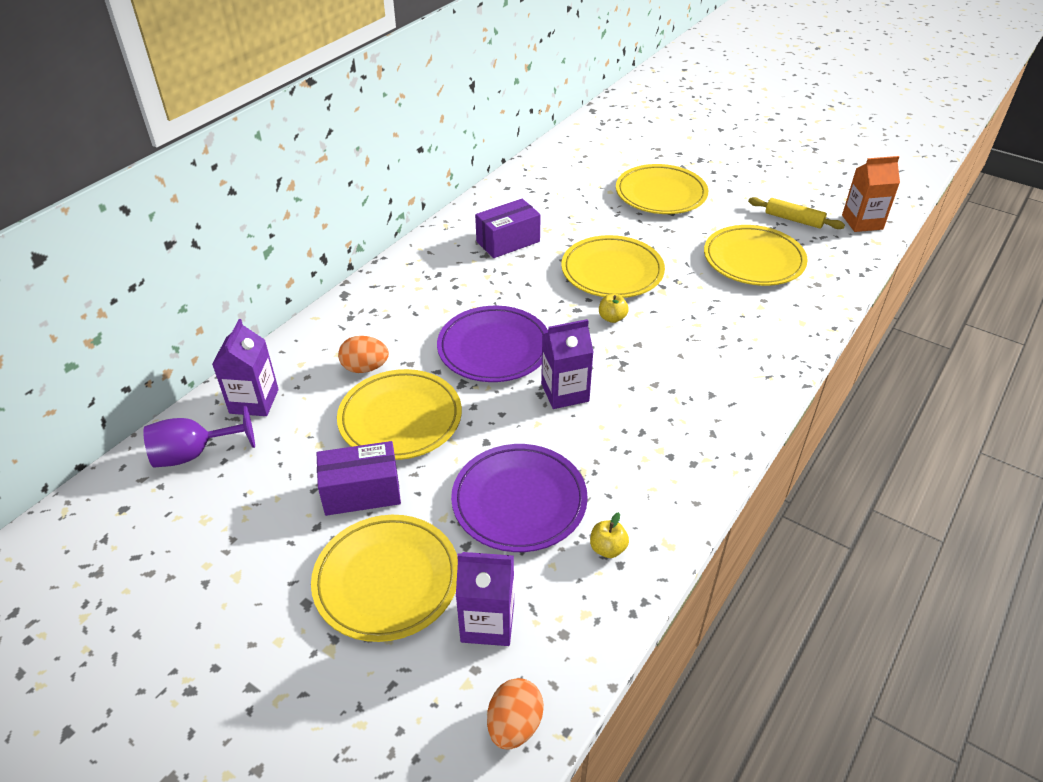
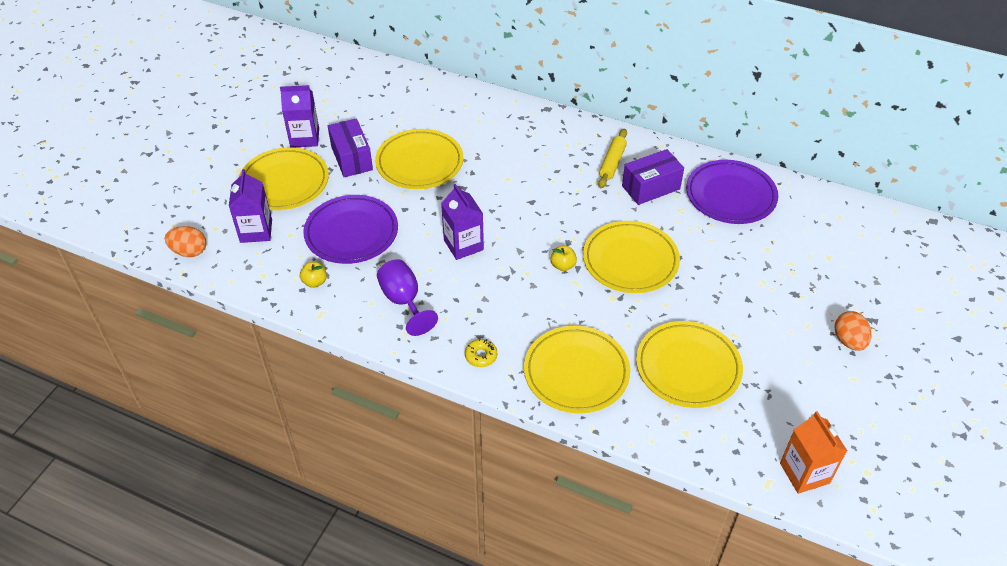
camera: 80 degrees right, 5 degrees up
purple goblet [143,405,255,468] -> purple goblet moved to [377,259,438,336]
purple carton [212,319,279,416] -> purple carton moved to [280,85,319,148]
orange egg [338,336,389,373] -> orange egg moved to [834,311,872,351]
purple plate [437,306,548,382] -> purple plate moved to [686,160,778,224]
purple box [475,199,541,258] -> purple box turned 75 degrees counterclockwise [622,149,684,205]
yellow plate [616,164,708,214] -> yellow plate moved to [524,326,630,413]
yellow rolling pin [748,197,845,229] -> yellow rolling pin moved to [598,129,627,188]
none -> yellow donut [465,339,497,367]

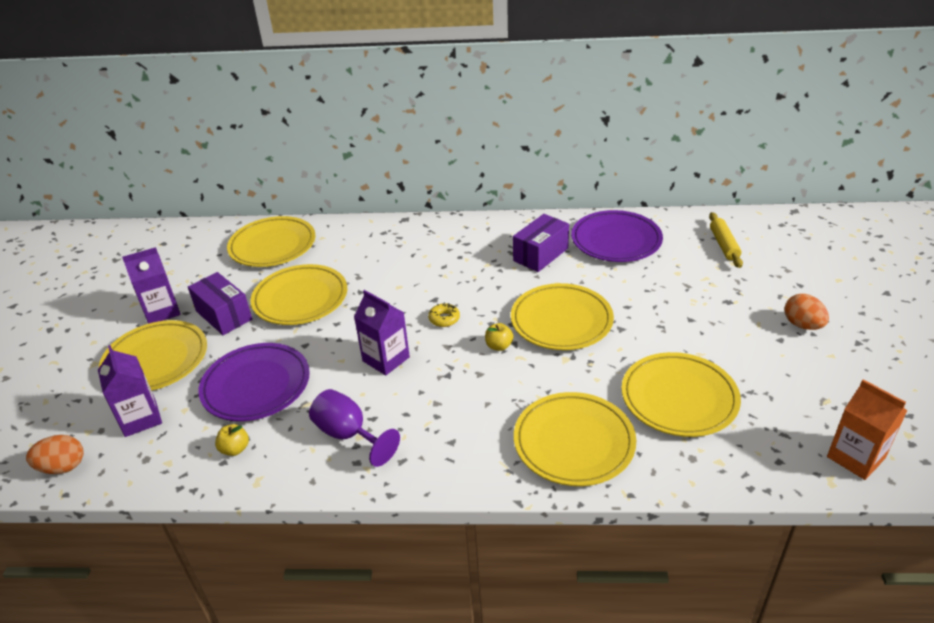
camera: 20 degrees left, 10 degrees down
yellow donut [465,339,497,367] -> yellow donut moved to [428,302,460,327]
yellow rolling pin [598,129,627,188] -> yellow rolling pin moved to [709,212,743,268]
none -> yellow plate [227,216,315,267]

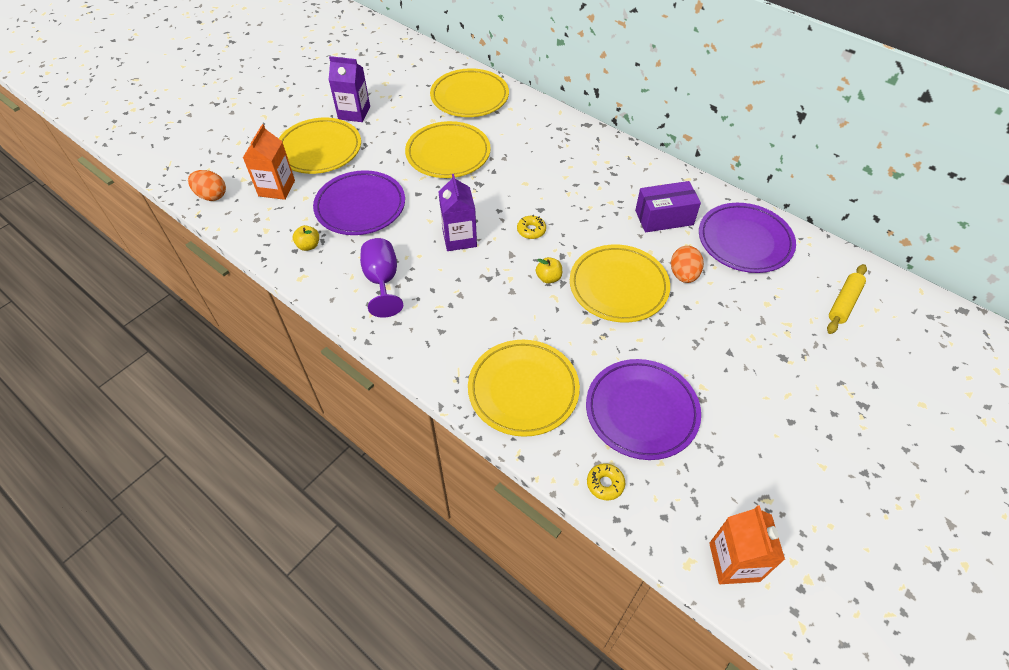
camera: 35 degrees right, 15 degrees up
purple carton [98,345,162,437] -> orange carton [243,124,295,200]
purple box [188,272,252,335] -> none
yellow plate [621,352,741,437] -> purple plate [586,359,701,460]
orange egg [784,294,829,330] -> orange egg moved to [671,246,704,283]
none -> yellow donut [587,463,625,500]

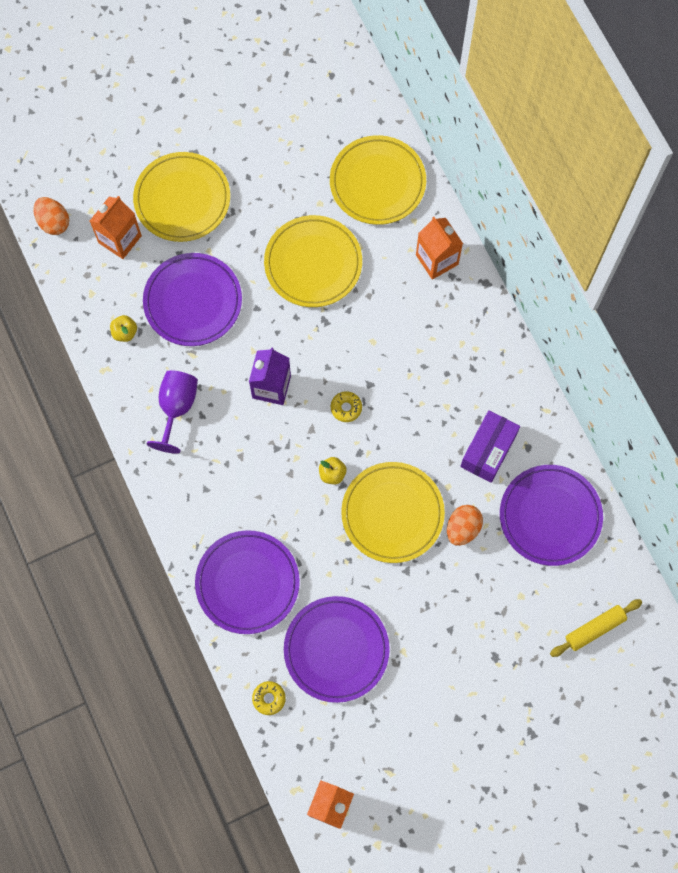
camera: 25 degrees right, 20 degrees up
purple carton [329,56,370,122] -> none
yellow plate [468,340,580,437] -> purple plate [195,530,300,634]
purple box [635,181,701,232] -> purple box turned 75 degrees counterclockwise [460,410,520,483]
none -> orange carton [416,217,463,280]

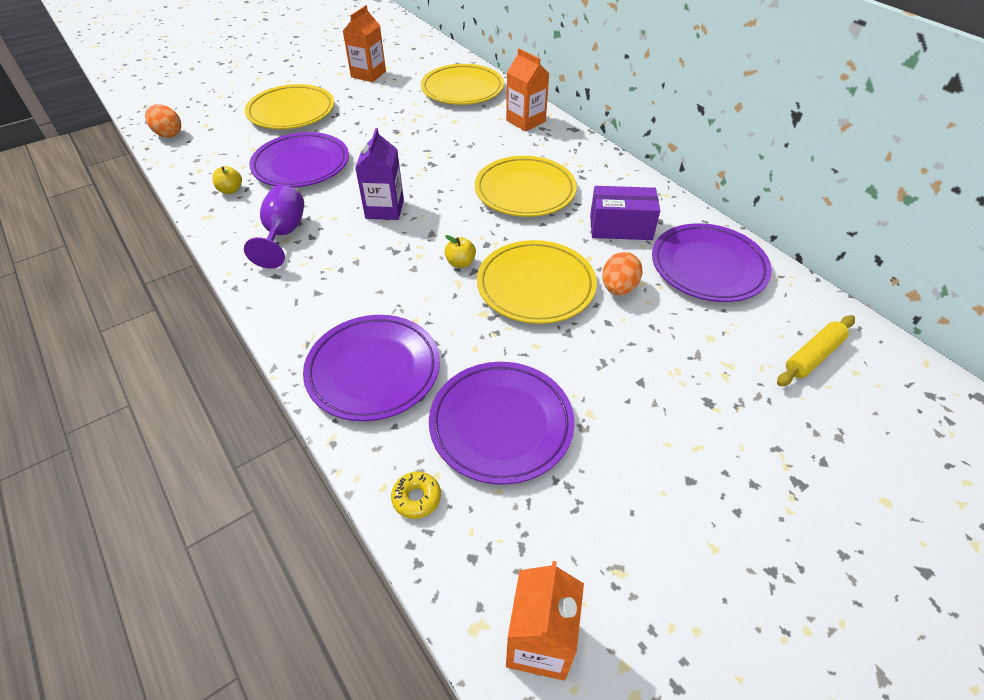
camera: 10 degrees left, 25 degrees down
orange carton [90,196,142,259] -> orange carton moved to [343,5,386,82]
yellow plate [264,215,362,307] -> yellow plate moved to [475,156,577,217]
yellow donut [331,391,362,422] -> none
purple box [460,410,520,483] -> purple box turned 75 degrees clockwise [590,186,660,240]

